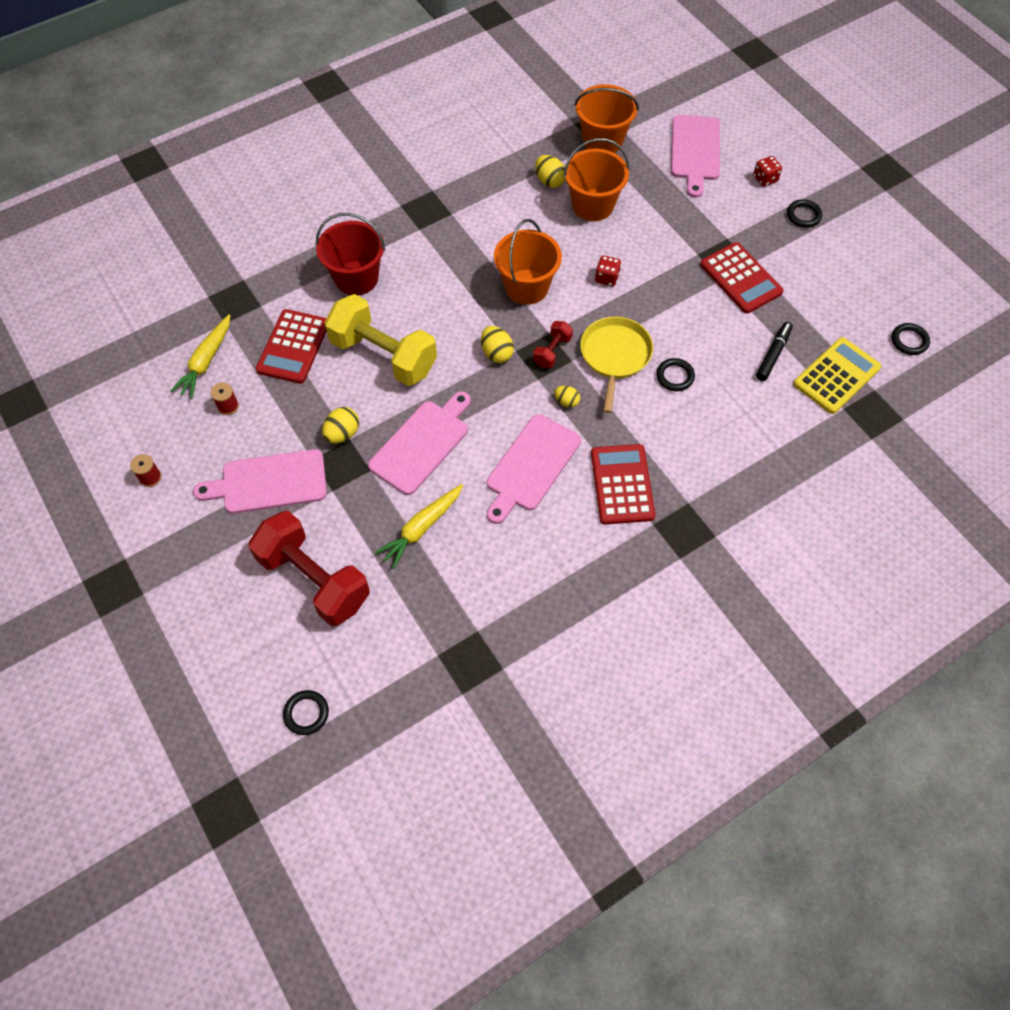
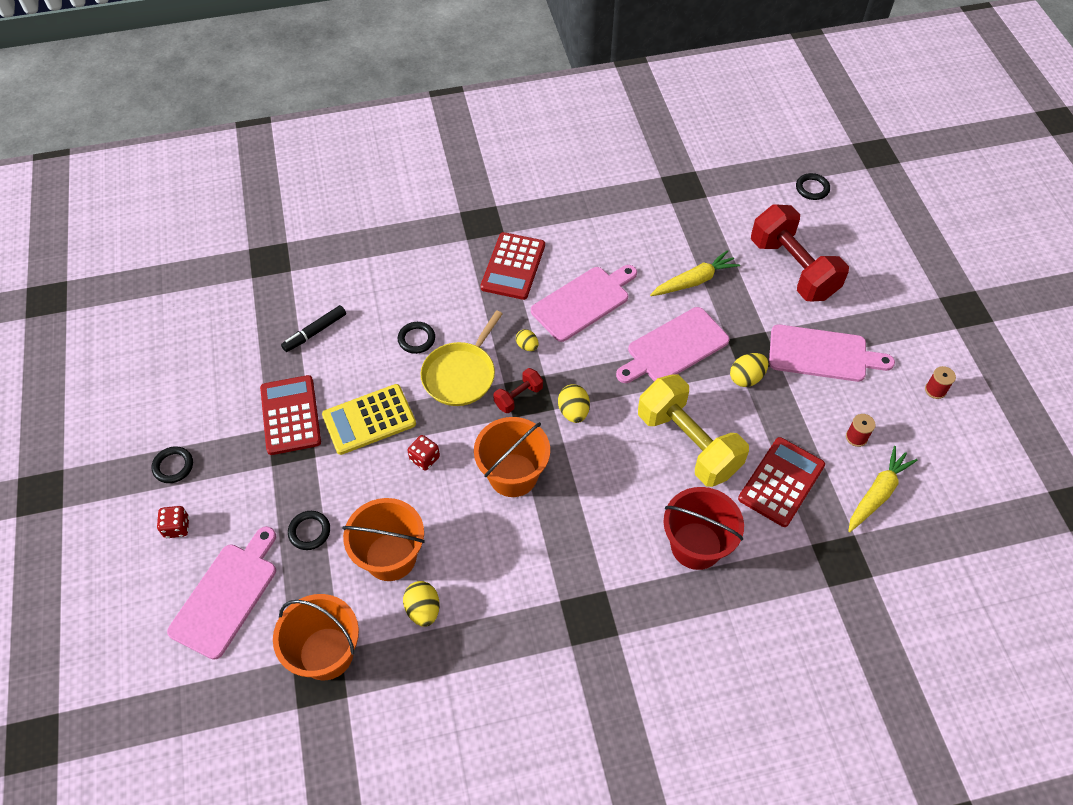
camera: 160 degrees left, 5 degrees down
yellow calculator [793,337,881,414] -> yellow calculator moved to [322,384,416,455]
black ring [892,323,930,355] -> black ring moved to [288,511,330,550]

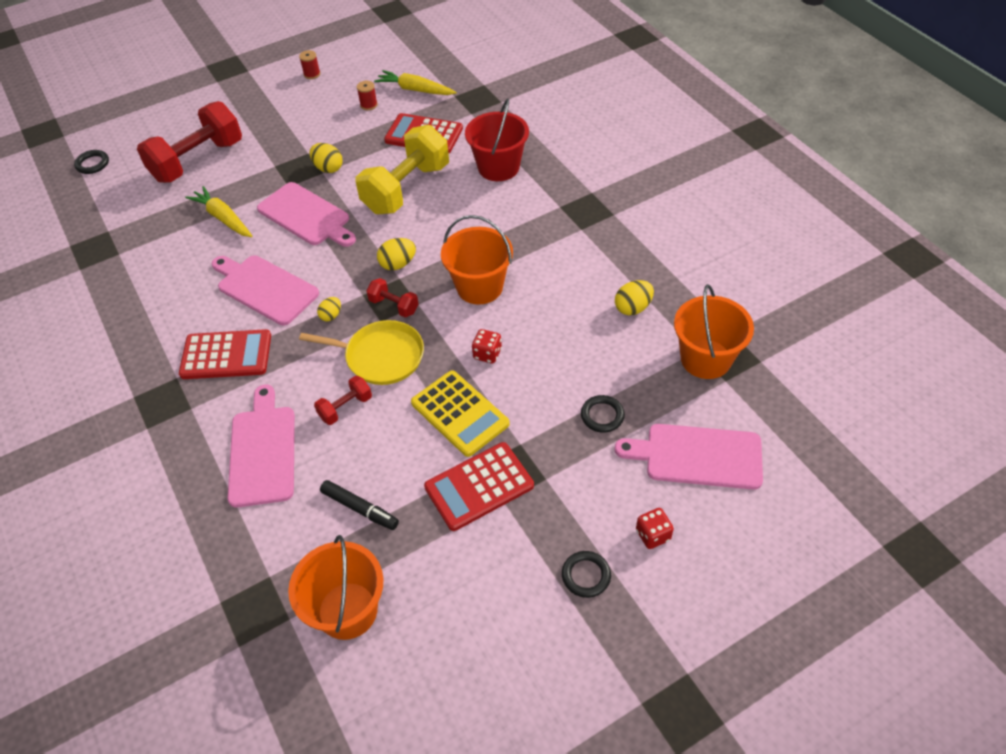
camera: 105 degrees left, 5 degrees down
orange bucket [342,498,425,581] -> orange bucket moved to [288,535,383,640]
black ring [398,322,435,354] -> red dumbbell [314,376,372,425]
pink cutting board [769,324,895,382] -> pink cutting board moved to [228,384,295,508]

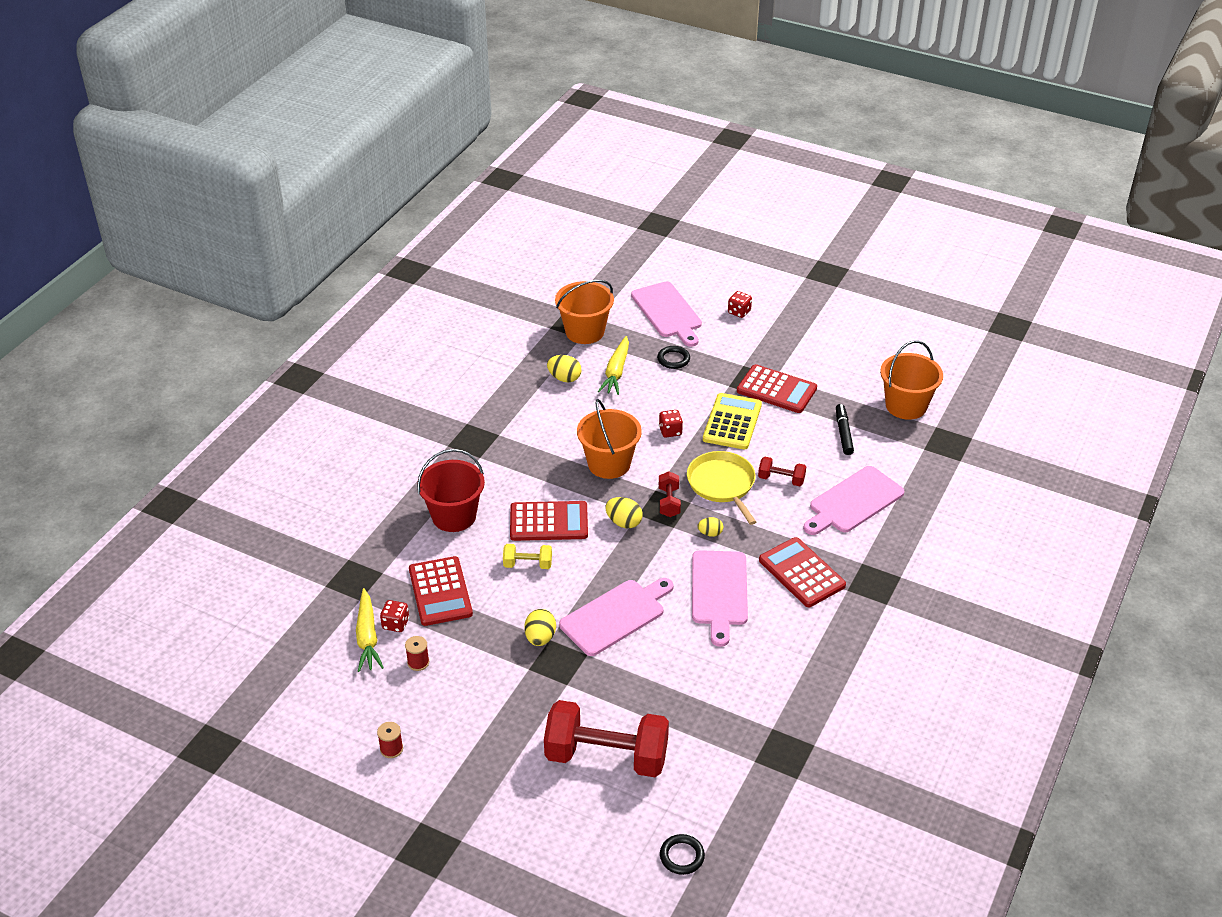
camera: 125 degrees left, 10 degrees down
yellow carrot [185,186,252,237] -> yellow carrot moved to [598,336,629,395]
pink cutting board [257,182,356,247] -> pink cutting board turned 45 degrees clockwise [559,578,674,656]
yellow dumbbell [356,125,449,214] -> yellow dumbbell [503,544,552,569], size x0.45
black ring [562,551,611,598] -> none
none -> red dice [380,600,409,632]
none -> red calculator [510,501,588,541]

